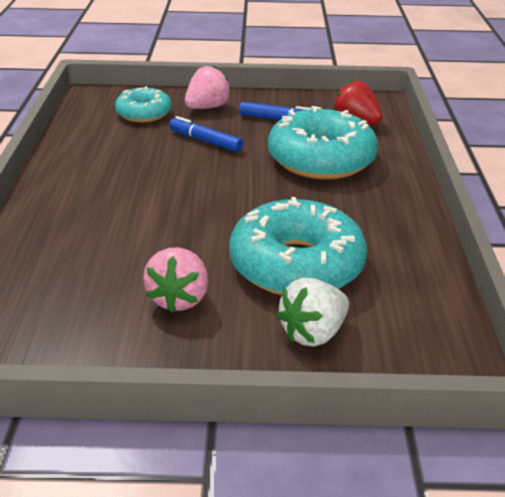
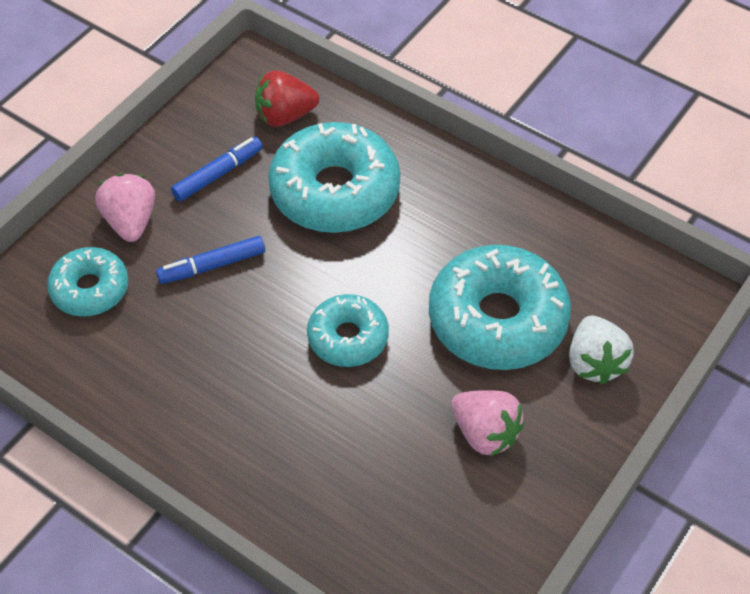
camera: 55 degrees left, 20 degrees up
none -> turquoise donut [307,294,389,367]

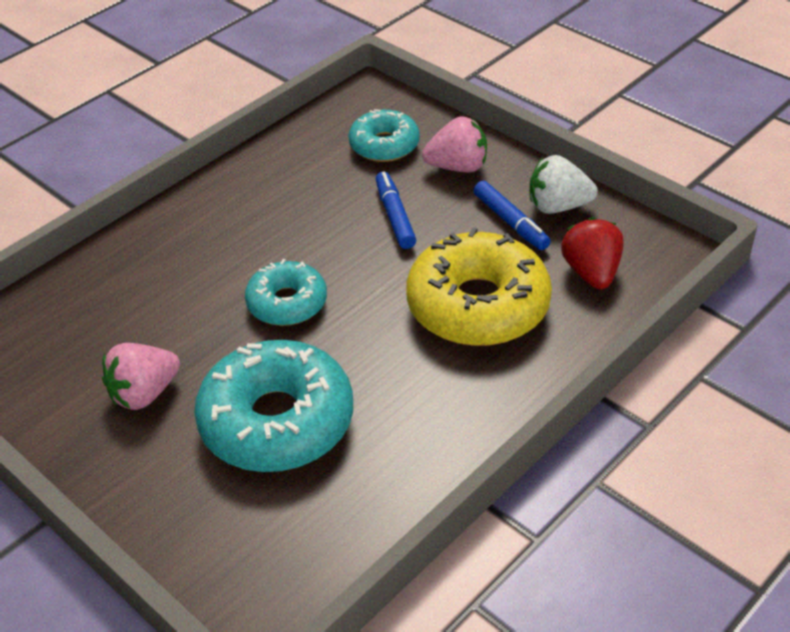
camera: 100 degrees right, 10 degrees down
turquoise donut [268,122,401,233] -> yellow donut [406,227,552,346]
white strawberry [569,315,634,384] -> white strawberry moved to [529,155,598,214]

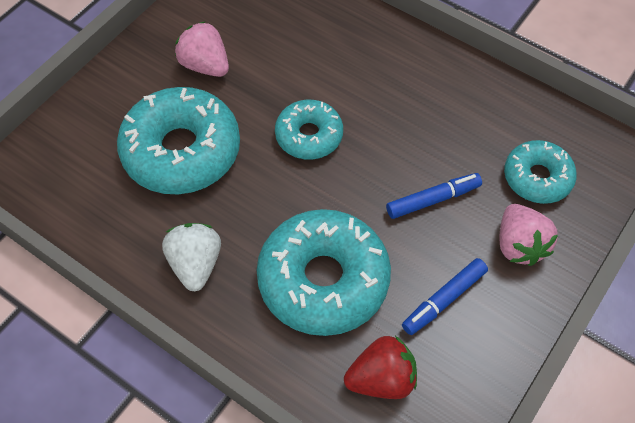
camera: 80 degrees right, 15 degrees up
yellow donut [406,227,552,346] -> turquoise donut [256,209,391,336]
white strawberry [529,155,598,214] -> white strawberry moved to [162,223,221,291]

